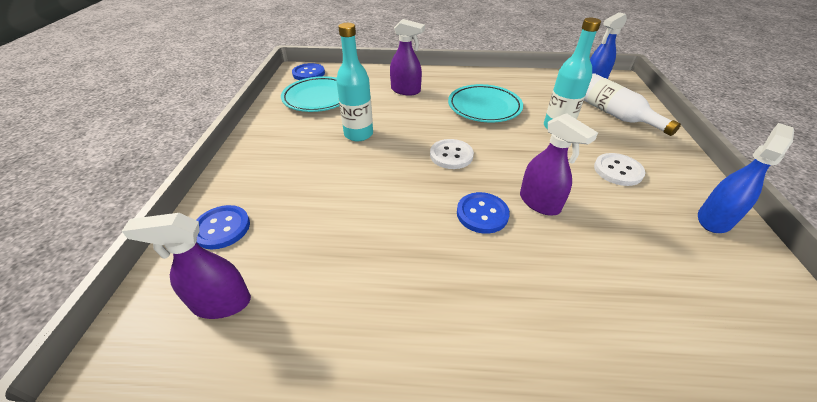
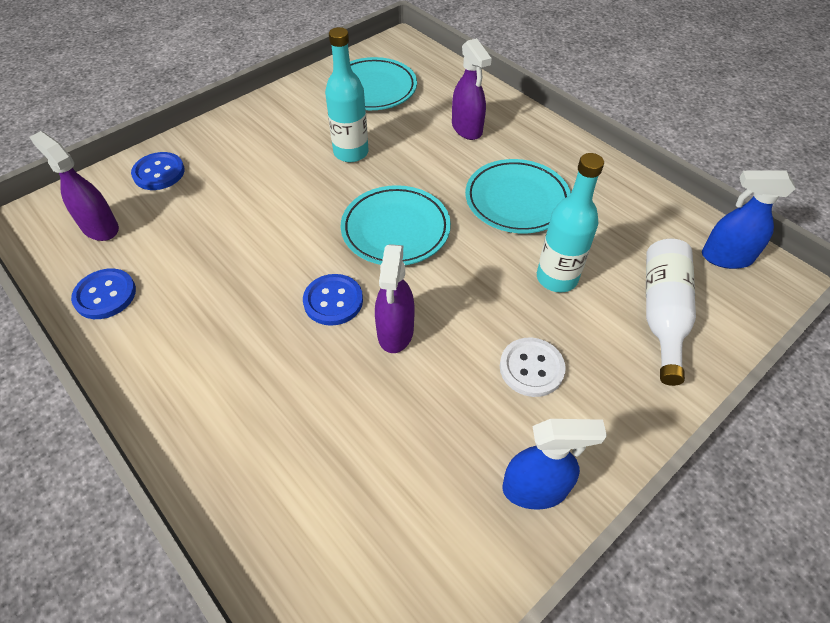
camera: 45 degrees right, 10 degrees up
blue button [292,63,325,80] -> blue button moved to [71,268,136,319]
white button [430,139,474,169] -> turquoise plate [341,185,451,265]

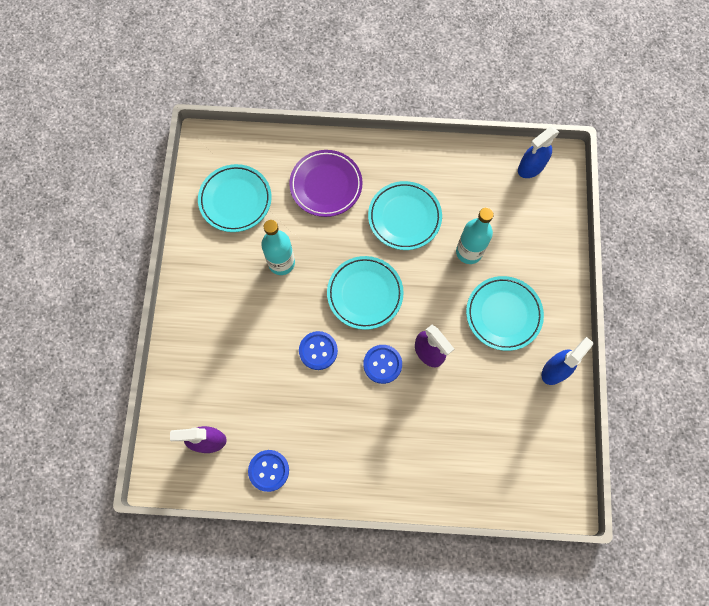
camera: 45 degrees left, 20 degrees up
blue button [131,152,185,190] -> blue button moved to [299,331,338,370]
purple spray bottle [452,38,492,140] -> purple plate [289,150,363,217]
white button [500,338,566,397] -> turquoise plate [466,276,544,351]
white bottle [646,239,696,386] -> none

